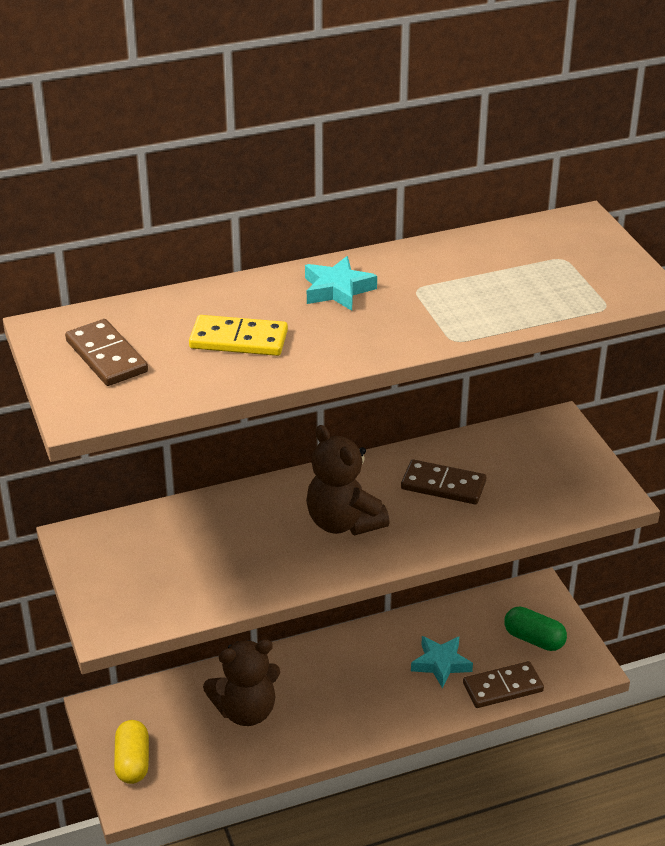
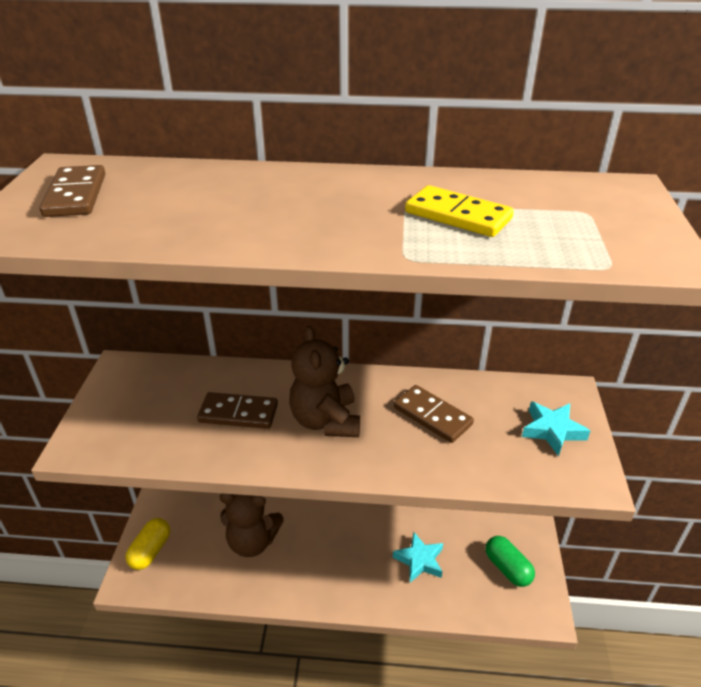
camera: 25 degrees right, 0 degrees up
yellow domino [189,315,288,356] -> yellow domino moved to [405,185,514,237]
turquoise star [305,256,377,311] -> turquoise star moved to [522,401,590,456]
brown domino [463,661,544,708] -> brown domino moved to [197,392,278,429]

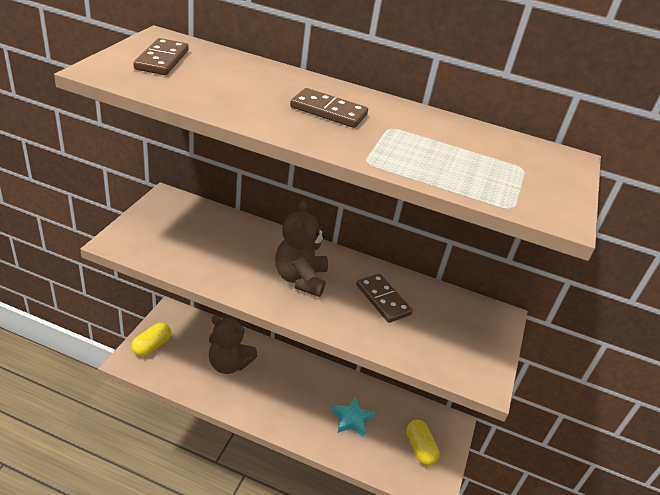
camera: 10 degrees right, 0 degrees up
brown domino [197,392,278,429] -> brown domino moved to [290,88,368,128]
yellow domino [405,185,514,237] -> none
green capsule [486,536,535,587] -> yellow capsule [406,420,440,465]
turquoise star [522,401,590,456] -> none

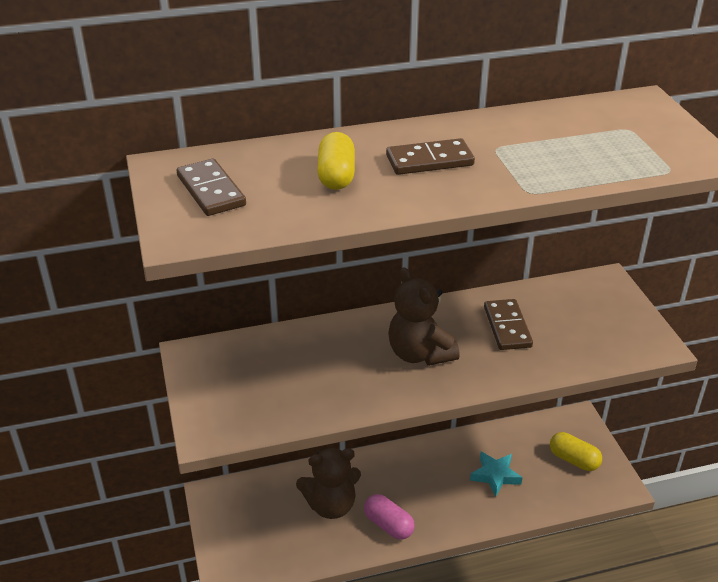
camera: 30 degrees left, 0 degrees up
yellow capsule [131,323,171,357] -> yellow capsule moved to [317,132,355,190]
brown domino [356,273,413,323] -> brown domino turned 60 degrees clockwise [484,299,533,350]
none -> pink capsule [364,494,415,540]

